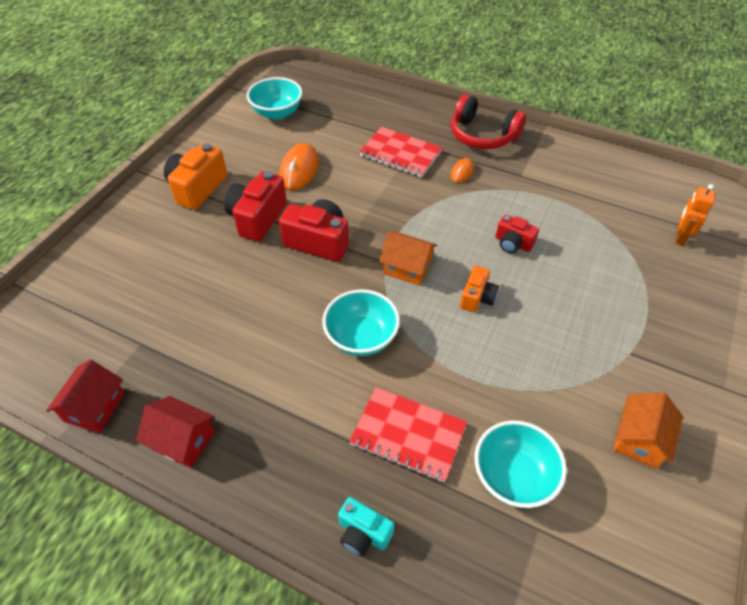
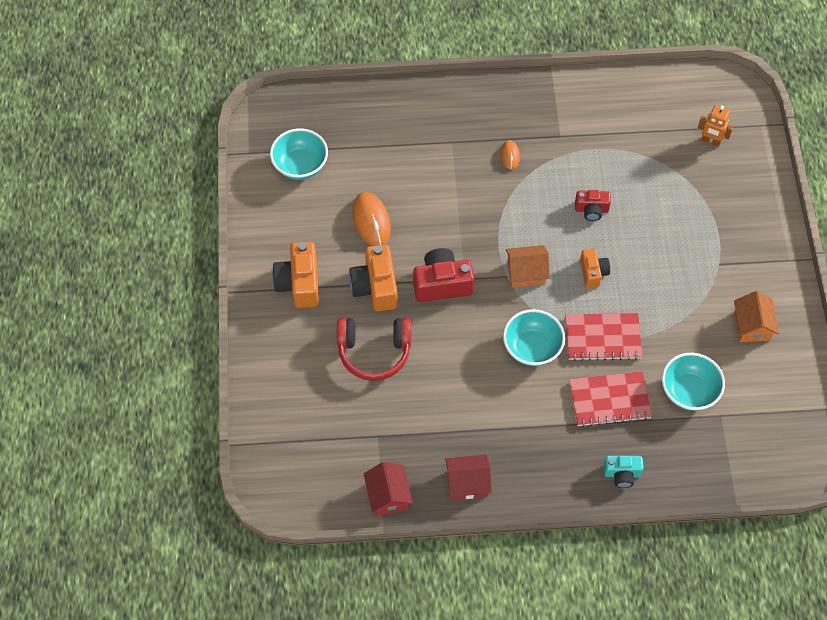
camera: 30 degrees left, 10 degrees up
red camera [224,171,287,242] -> orange camera [349,244,398,311]
red notebook [359,127,442,178] -> red notebook moved to [565,313,643,361]
red headphones [451,94,526,149] -> red headphones moved to [337,318,411,381]
orange robot [676,184,715,246] -> orange robot turned 60 degrees counterclockwise [698,105,733,147]

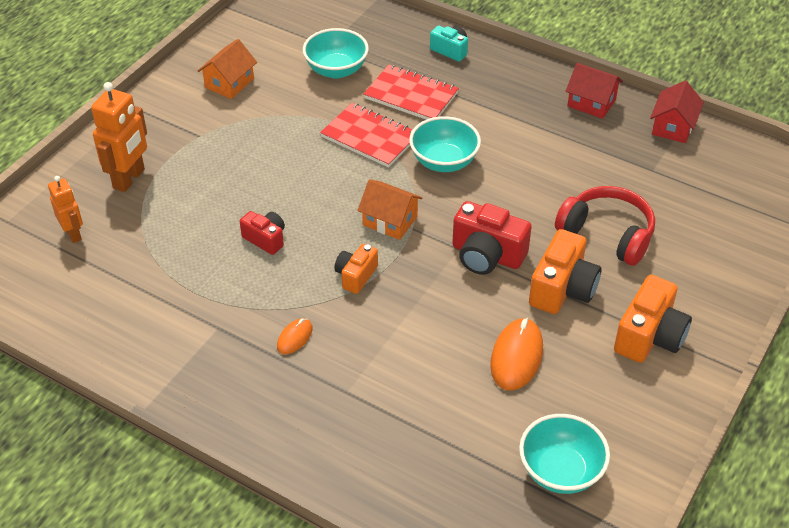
camera: 145 degrees left, 15 degrees down
orange camera [580,248,610,288] -> orange camera moved to [334,244,378,294]
none -> orange robot [91,82,147,192]

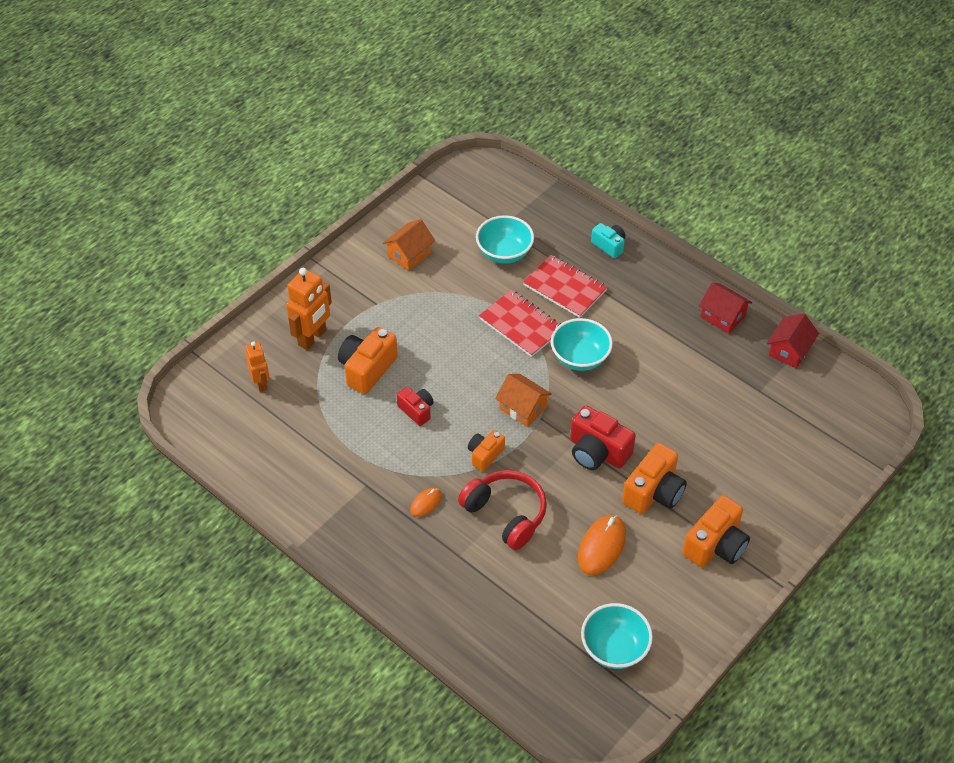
camera: 10 degrees right, 5 degrees up
red headphones [555,186,655,266] -> red headphones moved to [458,470,547,550]
none -> orange camera [338,327,398,394]

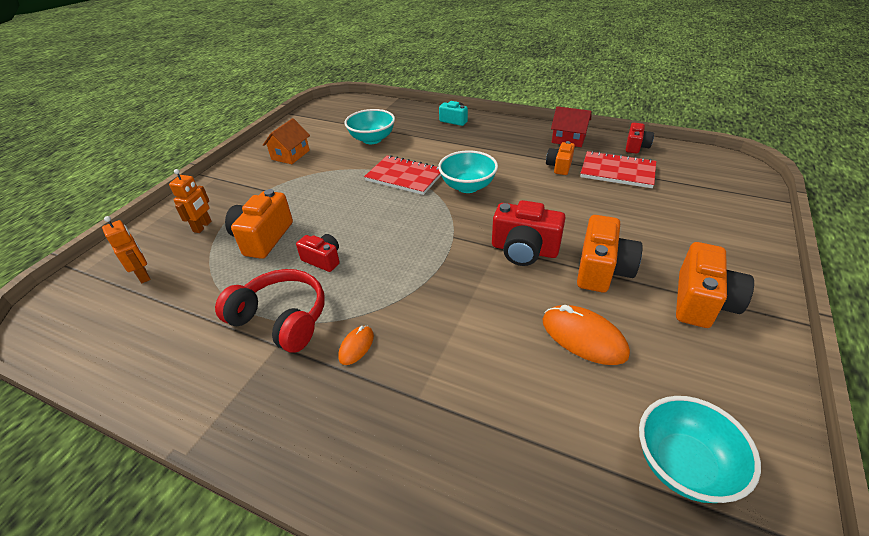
camera: 15 degrees left, 10 degrees down
orange robot [286,268,332,350] -> orange robot [169,169,212,233], size x0.62
red headphones [458,470,547,550] -> red headphones moved to [215,269,325,353]
orange camera [468,430,505,471] -> orange camera moved to [546,141,575,175]
orange house [495,374,552,427] -> none
red notebook [523,255,608,318] -> red notebook moved to [580,151,656,188]
orange mouse [578,515,626,575] -> orange mouse turned 60 degrees counterclockwise [542,305,630,365]
red house [767,313,819,368] -> red camera [626,123,654,154]

